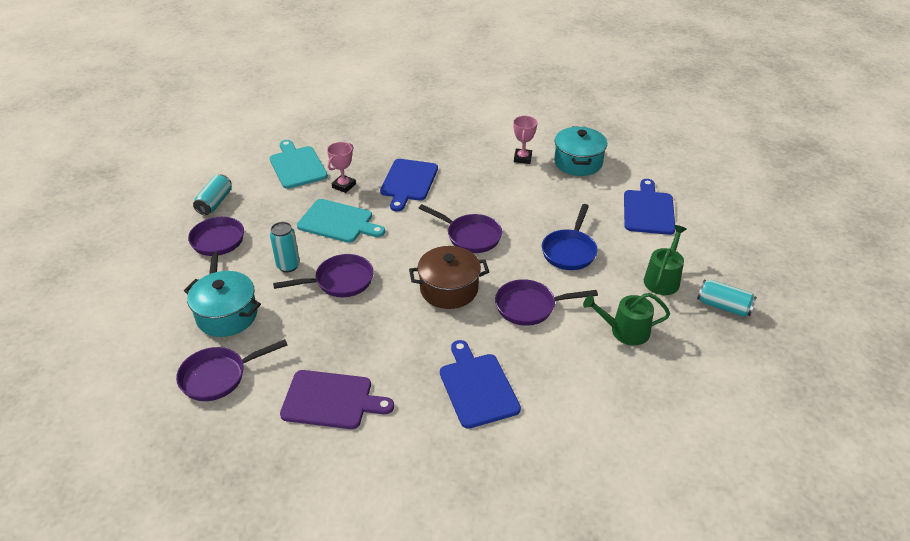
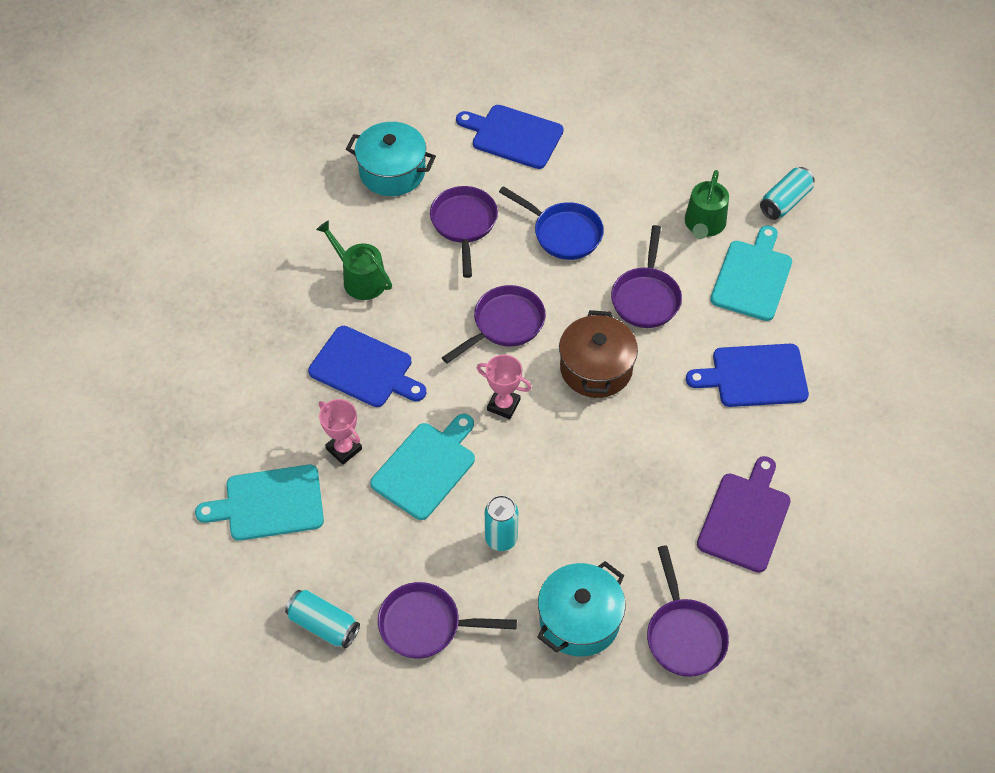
camera: 75 degrees left, 15 degrees up
purple pan [273,254,374,297] -> purple pan moved to [430,186,498,278]
pink trophy [513,116,537,164] -> pink trophy moved to [477,355,532,419]
green watering can [644,225,687,295] -> green watering can moved to [316,220,392,300]
turquoise can [697,279,757,317] -> turquoise can moved to [760,167,815,220]
none -> turquoise cutting board [710,225,792,321]

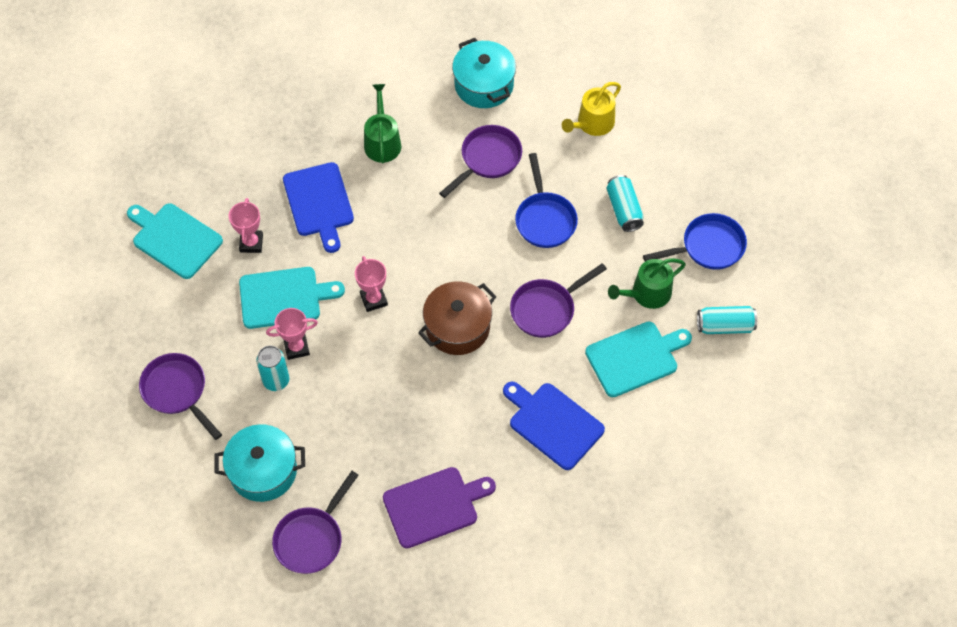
camera: 45 degrees right, 5 degrees up
turquoise can [285,590,360,648] -> turquoise can moved to [606,175,644,232]
purple pan [442,285,546,363] -> none
blue cutting board [456,105,564,169] -> yellow watering can [562,82,621,136]
none -> pink trophy [266,308,318,360]
none -> blue pan [643,213,747,270]

